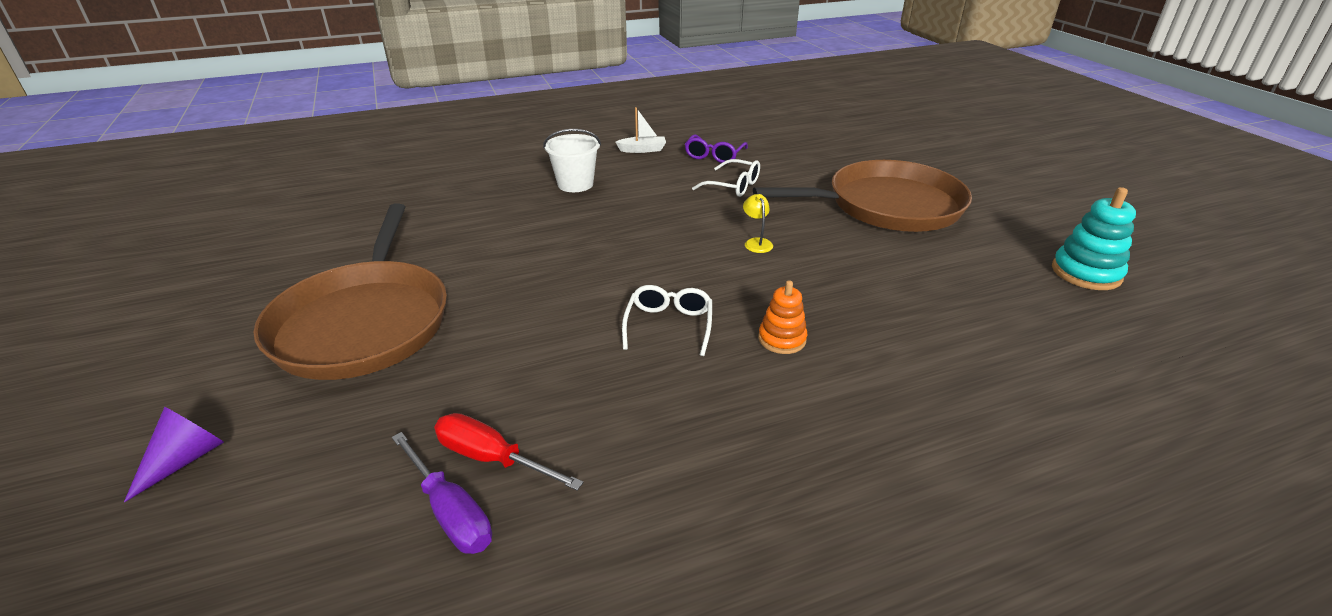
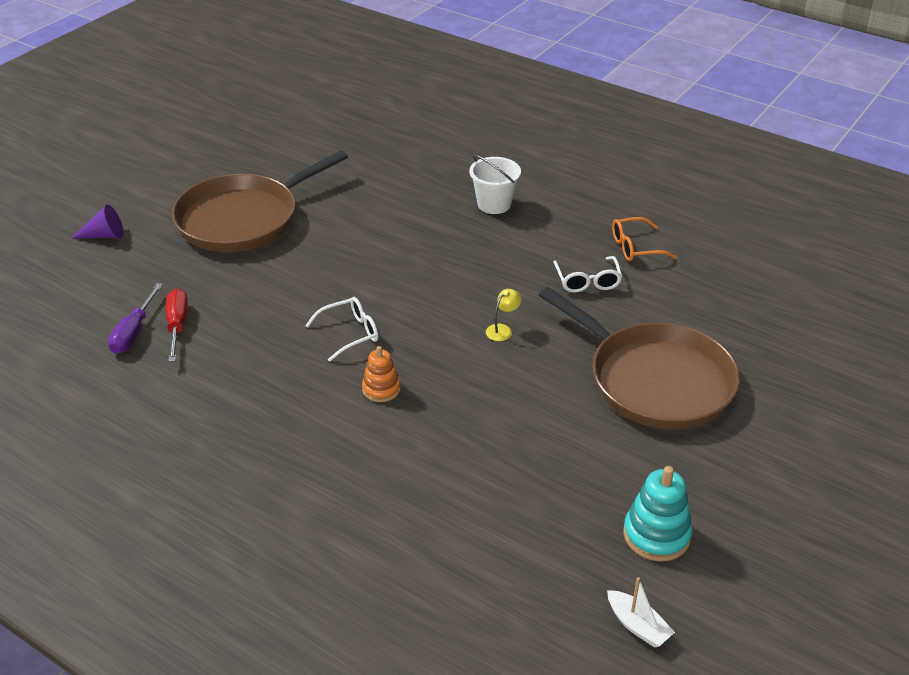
camera: 55 degrees right, 5 degrees up
white boat [615,107,666,153] -> white boat moved to [607,577,675,648]
purple glasses [685,135,748,163] -> orange glasses [612,217,677,261]

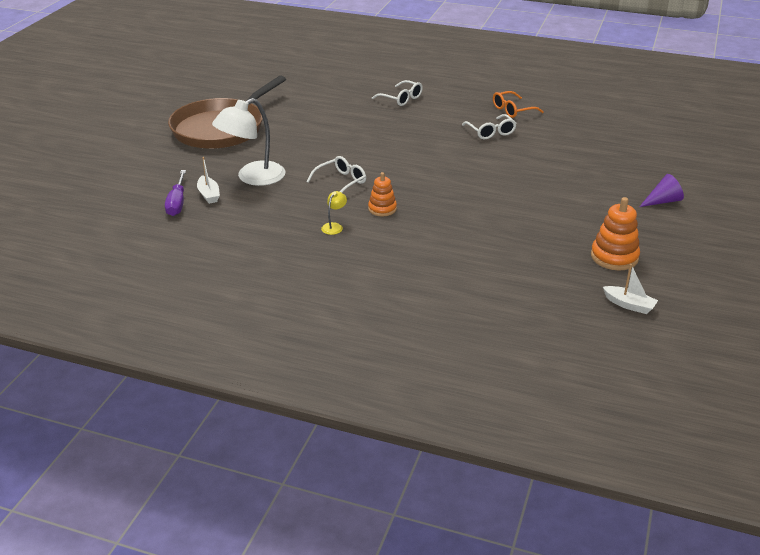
camera: 15 degrees left, 5 degrees down
purple cone [71,205,123,238] -> purple cone moved to [639,174,684,207]
red screwdriver [166,289,188,362] -> white boat [197,157,220,204]
white bucket [469,155,521,214] -> white glasses [372,80,423,106]
yellow lamp [486,289,521,341] -> yellow lamp moved to [321,191,347,235]
brown pan [539,287,740,429] -> none
turquoise stacking toy [623,466,693,561] -> orange stacking toy [591,197,640,271]
none -> white lamp [212,98,285,186]

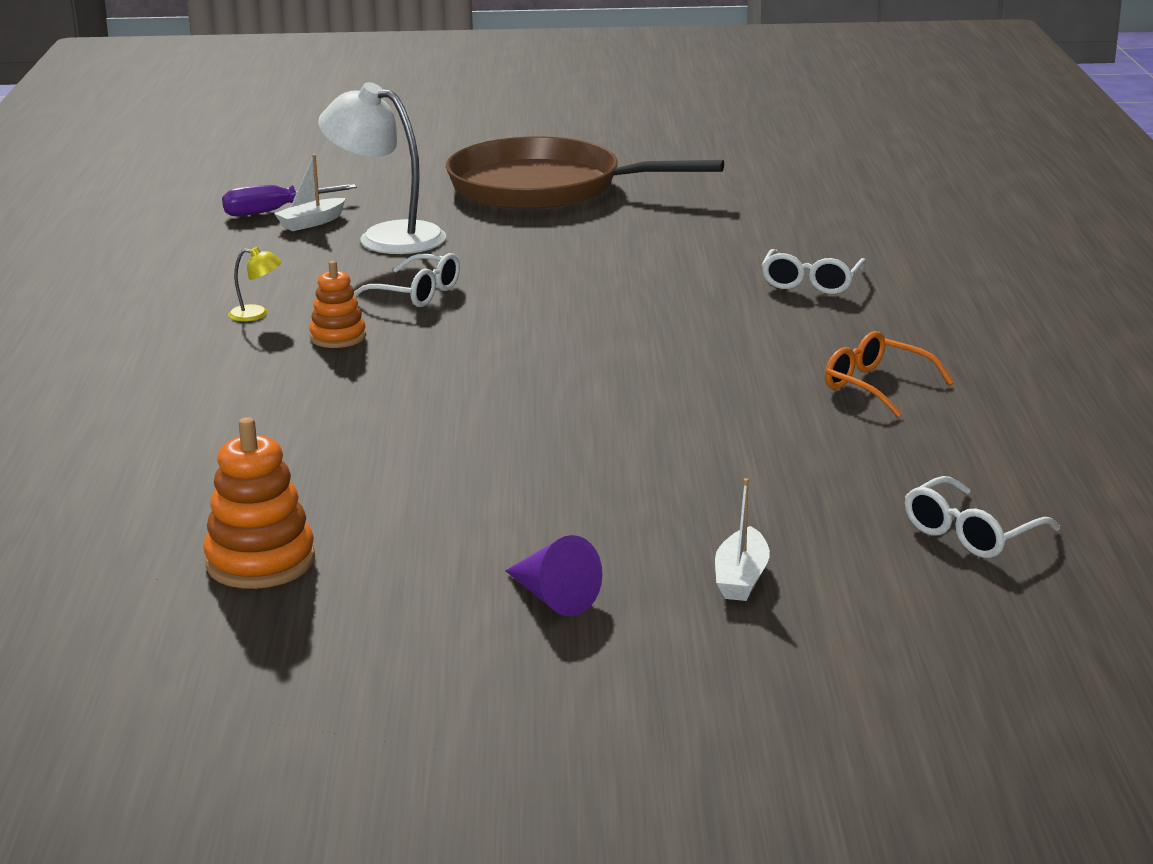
camera: 70 degrees right, 10 degrees down
white glasses [462,114,517,139] -> white glasses moved to [905,476,1060,558]
white boat [603,264,658,314] -> white boat moved to [715,478,770,601]

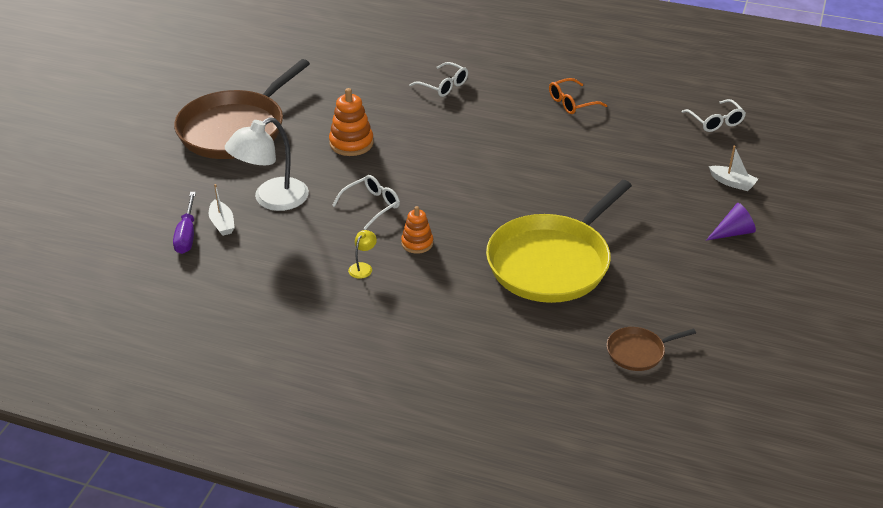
camera: 70 degrees left, 15 degrees up
orange stacking toy [203,417,315,589] -> orange stacking toy moved to [329,88,374,156]
none -> yellow pan [486,180,632,303]
none -> brown pan [607,327,696,371]

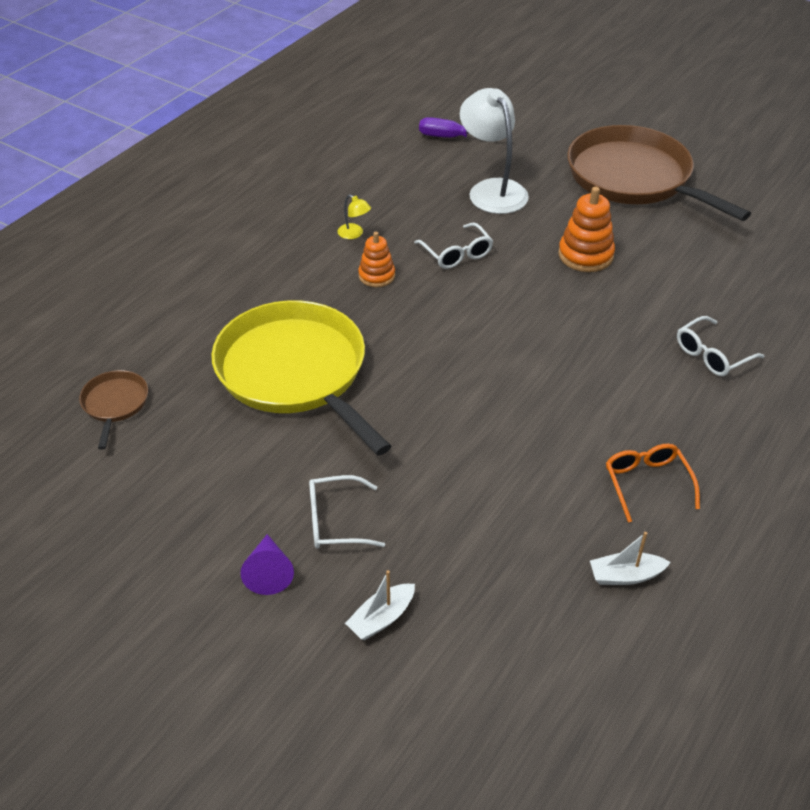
camera: 105 degrees right, 5 degrees up
white boat [209,184,235,236] -> white boat moved to [590,532,671,585]
white glasses [682,99,746,132] -> white glasses moved to [309,475,385,549]

